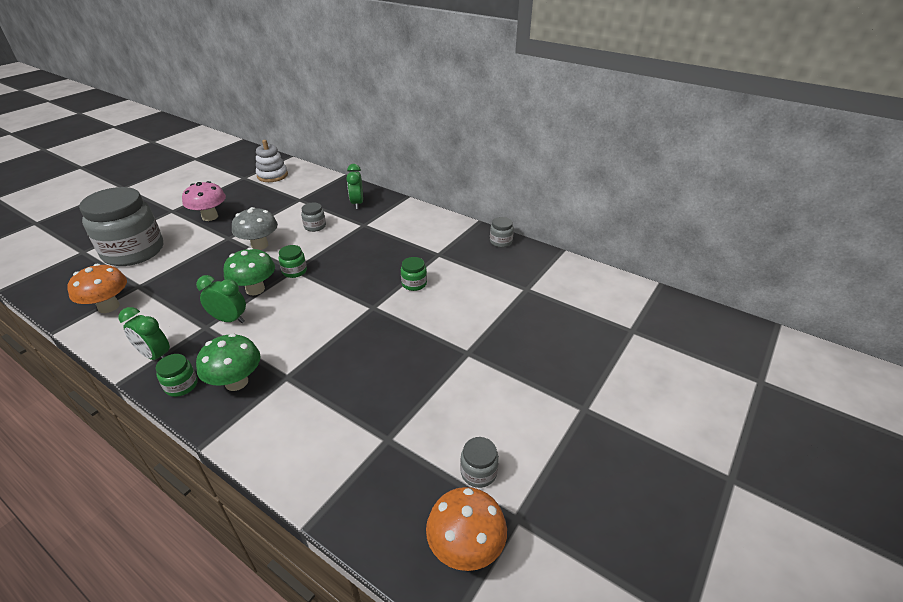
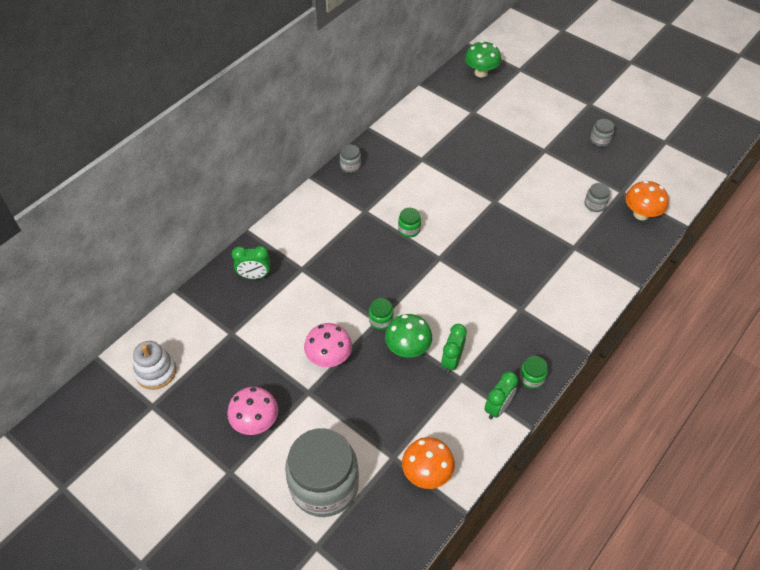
camera: 85 degrees left, 15 degrees up
green mushroom [196,333,260,391] -> green mushroom moved to [465,41,501,77]
grey mushroom [232,207,278,250] -> pink mushroom [304,323,352,367]
grey jar [301,203,326,232] -> grey jar moved to [590,119,614,147]

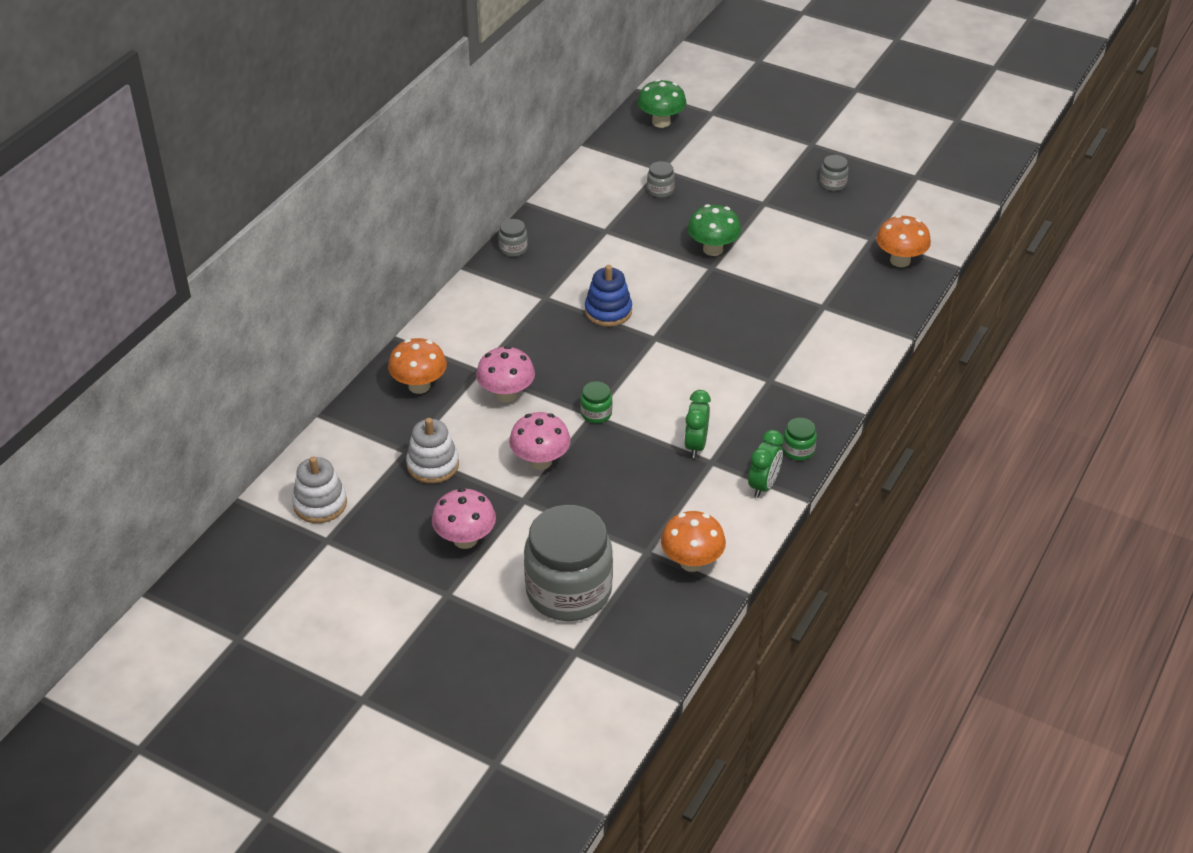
camera: 10 degrees left, 10 degrees down
green clock [232,246,270,279] -> orange mushroom [388,338,447,394]
green mushroom [385,314,432,358] -> green mushroom moved to [688,204,741,256]
green jar [398,208,421,237] -> blue stacking toy [585,265,632,327]
grey jar [585,183,610,212] -> grey jar moved to [647,161,675,198]
none -> white stacking toy [406,418,459,484]
none -> pink mushroom [476,346,535,403]

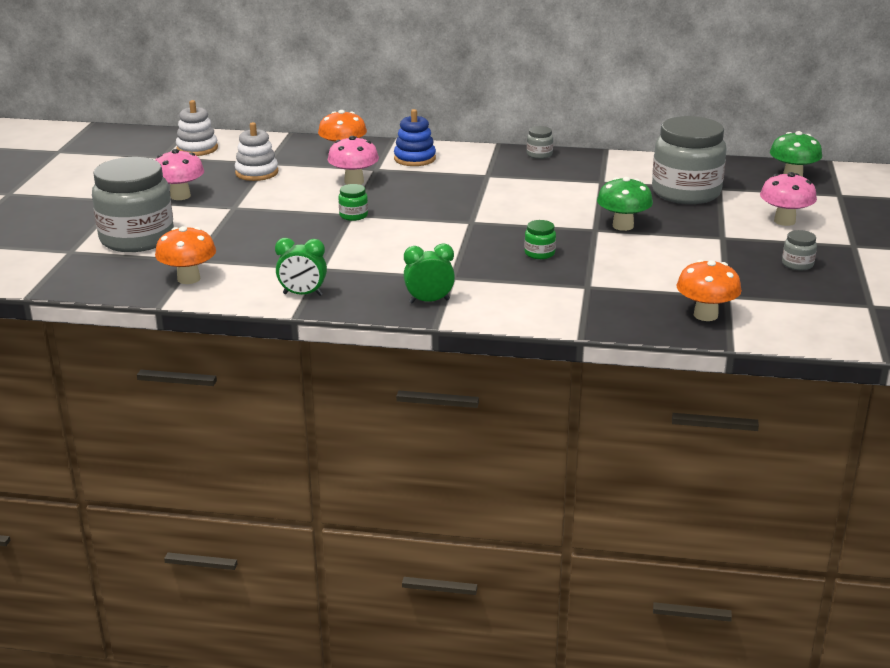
camera: 70 degrees right, 15 degrees down
pink mushroom [509,412,571,470] -> pink mushroom moved to [760,172,817,226]
blue stacking toy [585,265,632,327] -> blue stacking toy moved to [394,109,436,166]
grey jar [647,161,675,198] -> grey jar [652,116,726,204], size x2.48
green clock [684,390,711,458] -> green clock moved to [404,244,455,303]
green jar [783,418,817,461] -> green jar moved to [525,220,556,259]

